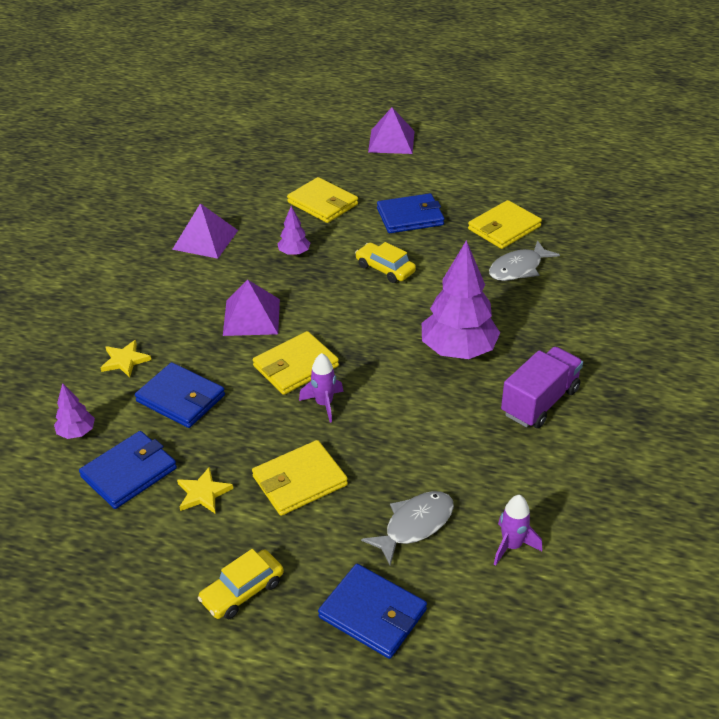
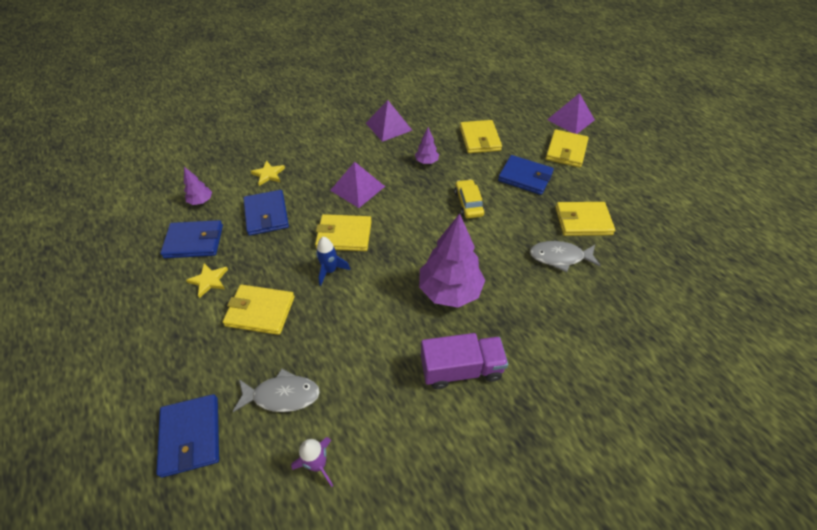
camera: 40 degrees right, 10 degrees up
yellow car [198,549,284,619] -> none
purple rocket [299,353,344,423] -> blue rocket [316,237,350,286]
none -> yellow wallet [546,129,589,168]

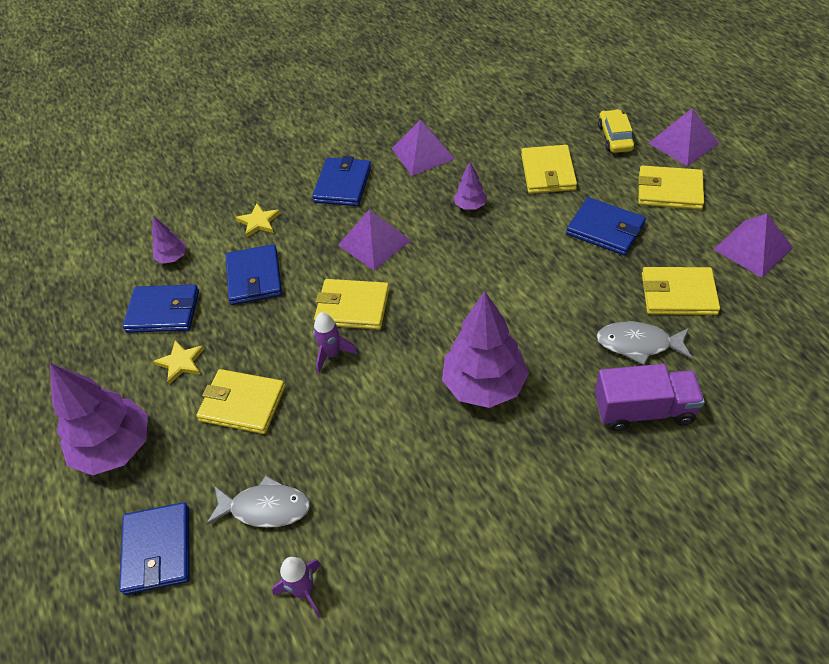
camera: 10 degrees right, 0 degrees up
blue rocket [316,237,350,286] -> purple rocket [313,312,358,374]
purple truck [421,333,508,389] -> purple truck moved to [595,364,705,431]
yellow car [454,179,485,218] -> yellow car moved to [598,109,635,153]
yellow wallet [546,129,589,168] -> yellow wallet turned 75 degrees clockwise [638,166,704,210]
none -> purple tree [50,363,148,475]
none -> blue wallet [312,156,371,206]
none -> purple pyramid [713,214,793,278]

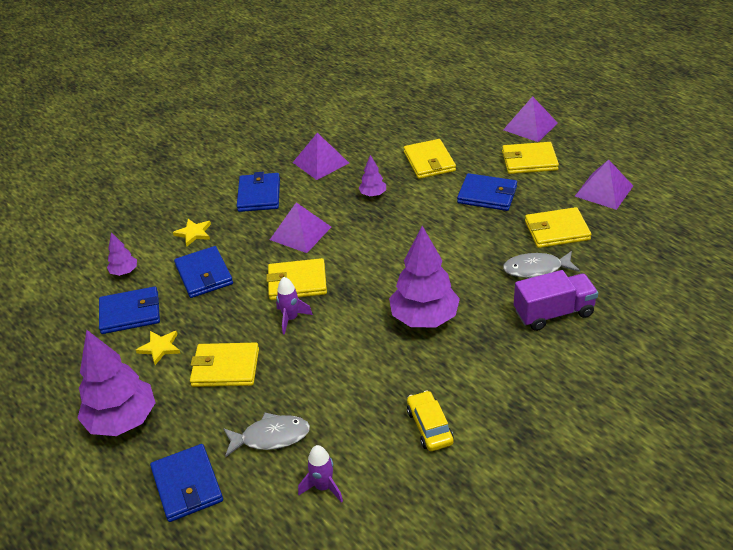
camera: 15 degrees left, 10 degrees down
yellow car [598,109,635,153] -> yellow car moved to [407,390,454,451]

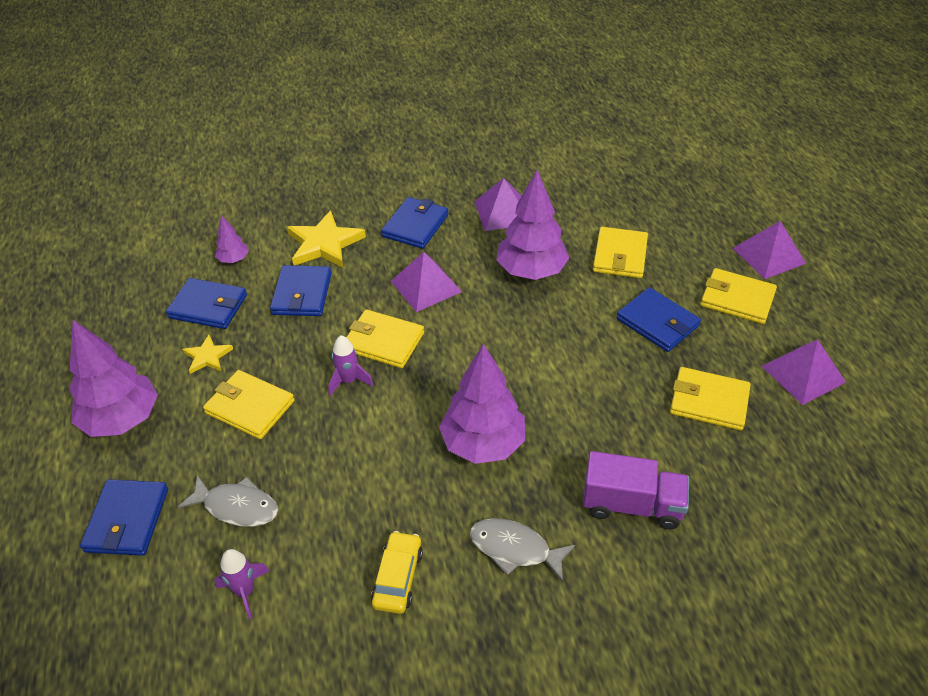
camera: 25 degrees right, 5 degrees up
yellow star [173,219,211,247] -> yellow star [287,210,366,267], size x1.81
purple tree [359,155,386,197] -> purple tree [496,170,569,280], size x2.12
grey fish [503,251,580,278] -> grey fish moved to [470,518,575,582]

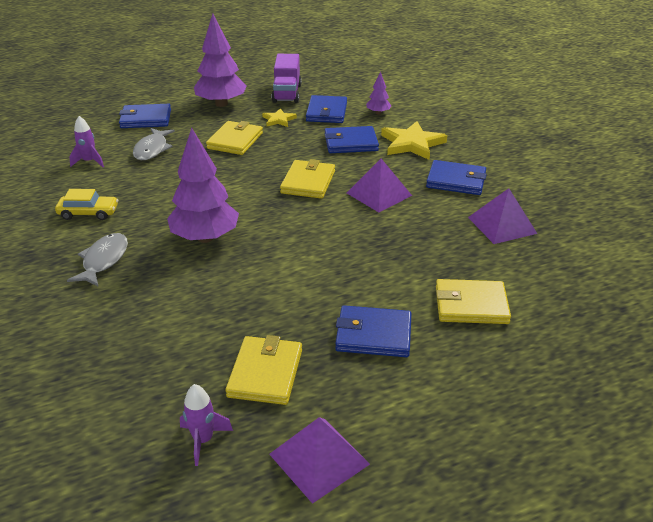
camera: 80 degrees right, 10 degrees down
purple rocket [328,335,373,396] -> purple rocket moved to [180,384,233,466]
purple tree [496,170,569,280] -> none
purple truck [583,451,689,529] -> purple truck moved to [272,54,302,103]
blue wallet [616,287,701,352] -> blue wallet turned 60 degrees clockwise [335,305,412,357]
yellow wallet [700,268,777,324] -> none
purple pyramid [733,221,806,279] -> none

